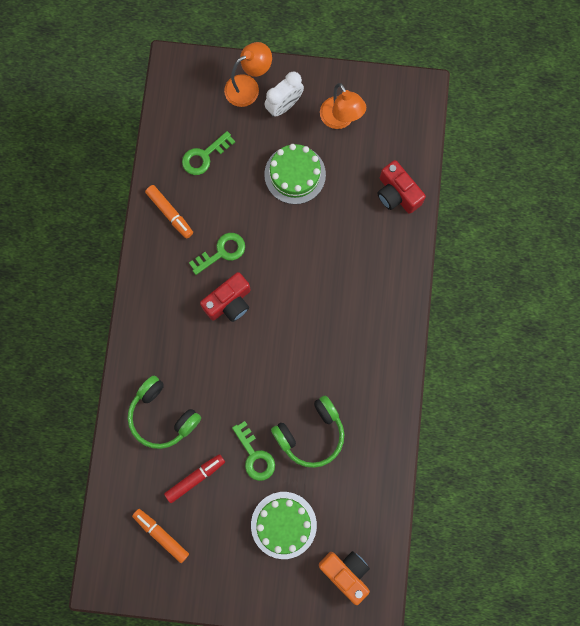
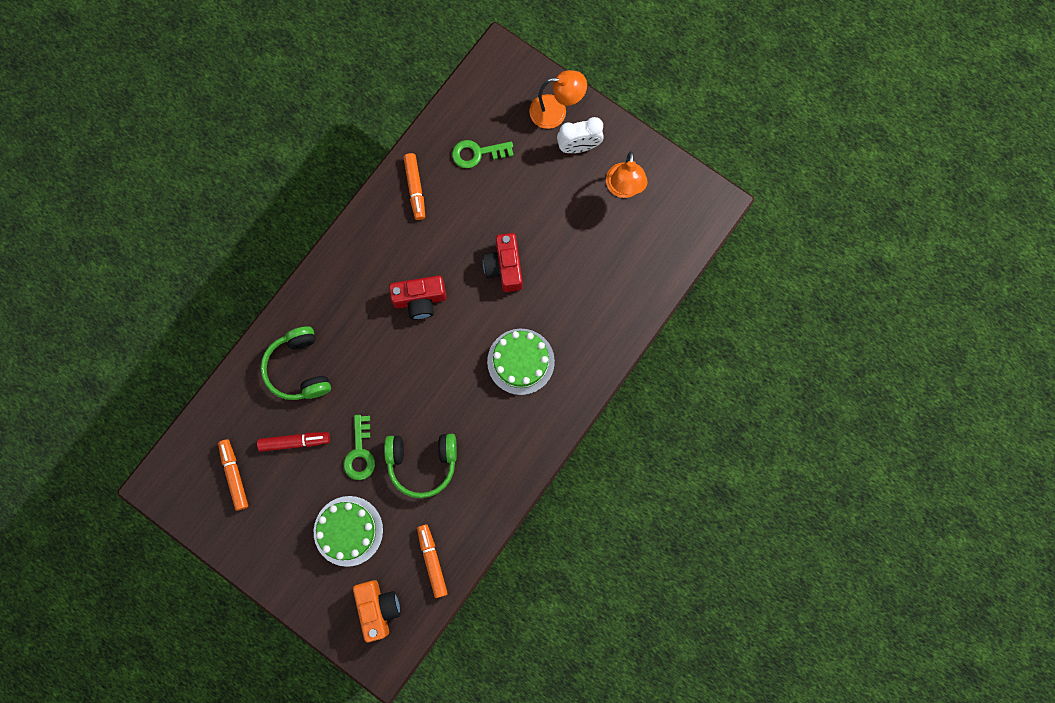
camera: 30 degrees right, 0 degrees up
green key [189,233,245,275] -> none
green cake [264,144,326,204] -> green cake moved to [487,329,555,395]
red camera [377,160,426,214] -> red camera moved to [483,233,523,292]
none -> orange marker [417,524,448,598]

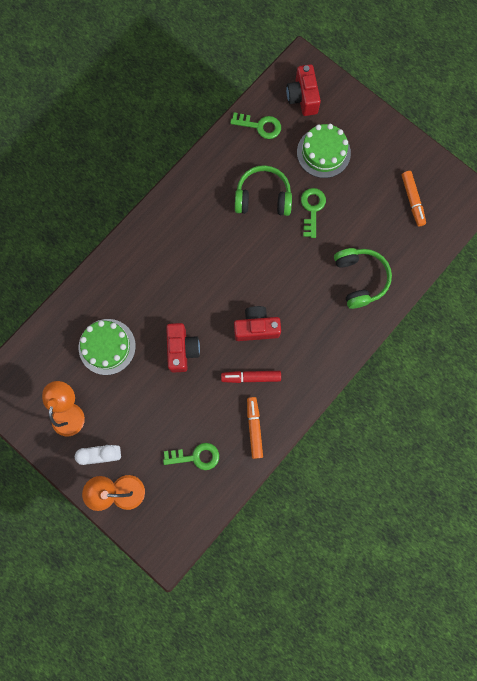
camera: 175 degrees left, 0 degrees up
red marker [257,432,330,452] -> red marker moved to [221,371,281,383]
orange camera [353,580,400,642] -> red camera [286,64,321,116]
orange marker [417,524,448,598] -> green key [230,112,281,139]
green cake [487,329,555,395] -> green cake moved to [79,319,136,375]

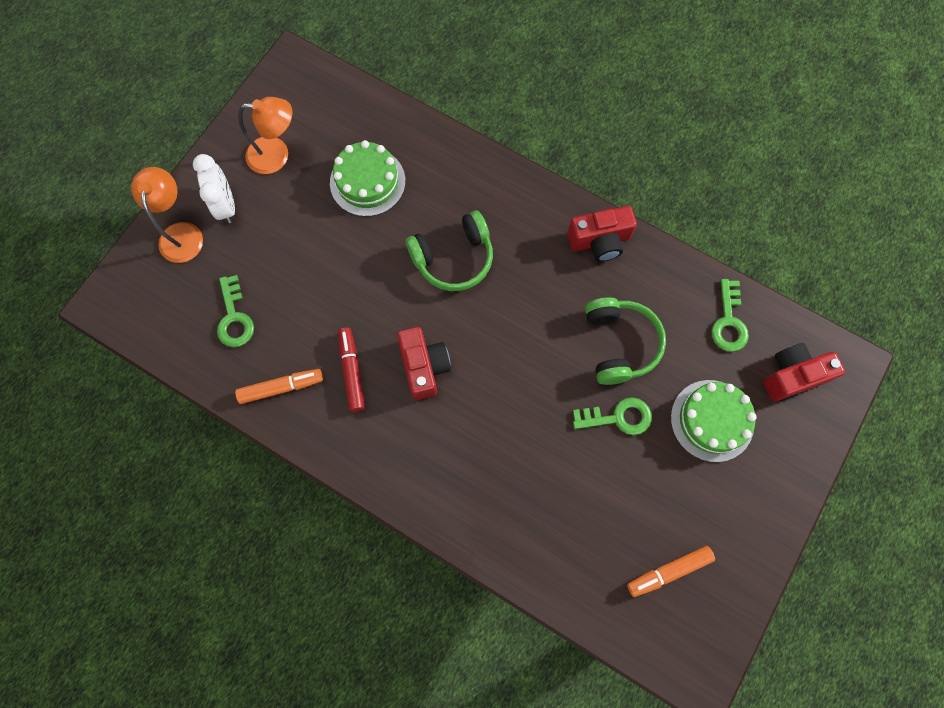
camera: 80 degrees right, 5 degrees down
red camera [166,323,200,373] -> red camera moved to [567,206,637,262]
green headphones [334,248,392,309] -> green headphones moved to [406,211,493,291]

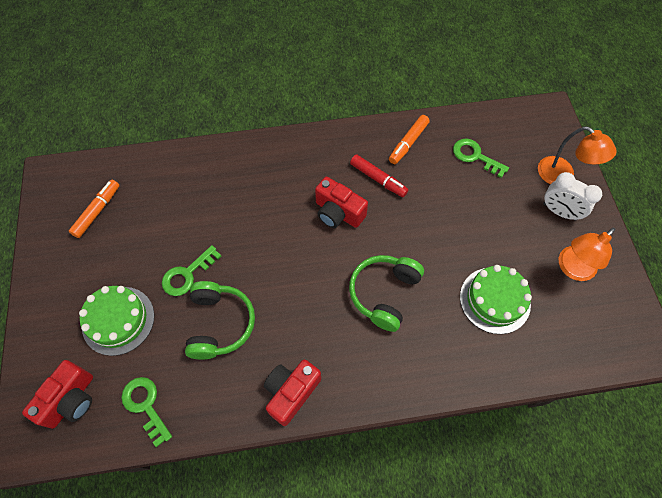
camera: 140 degrees right, 10 degrees down
green headphones [585,297,666,385] -> green headphones turned 135 degrees counterclockwise [185,281,255,360]

